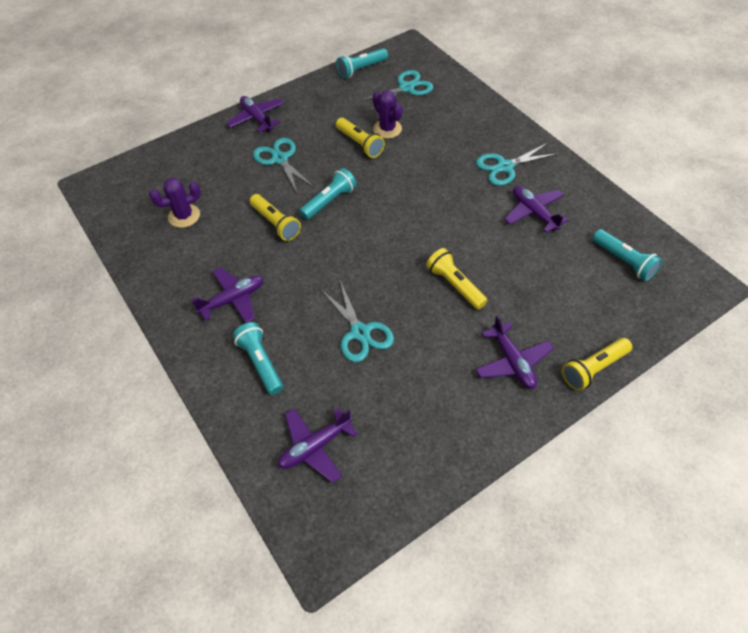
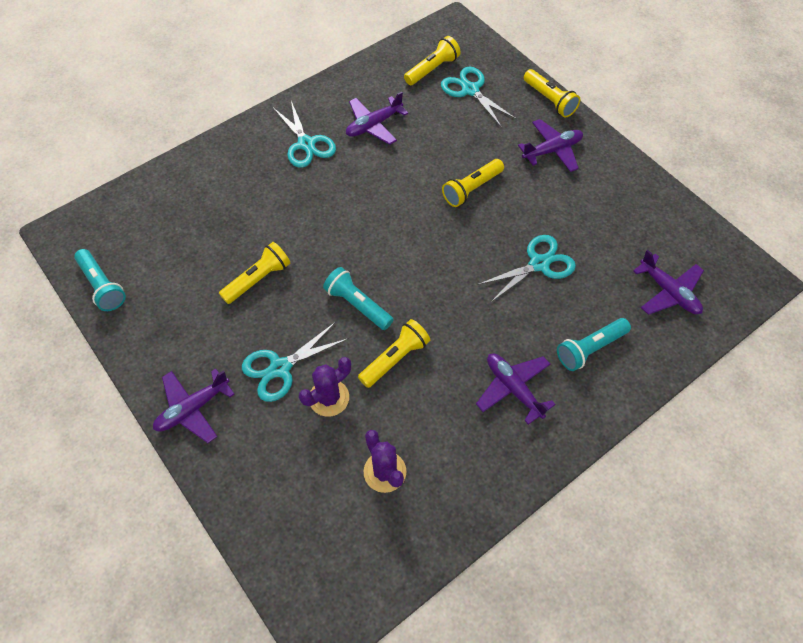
camera: 95 degrees left, 5 degrees up
turquoise scissors [360,70,433,111] -> turquoise scissors moved to [441,67,517,128]
purple cactus [373,90,403,138] -> purple cactus moved to [299,357,351,417]
turquoise flashlight [592,229,662,281] -> yellow flashlight [404,36,461,85]

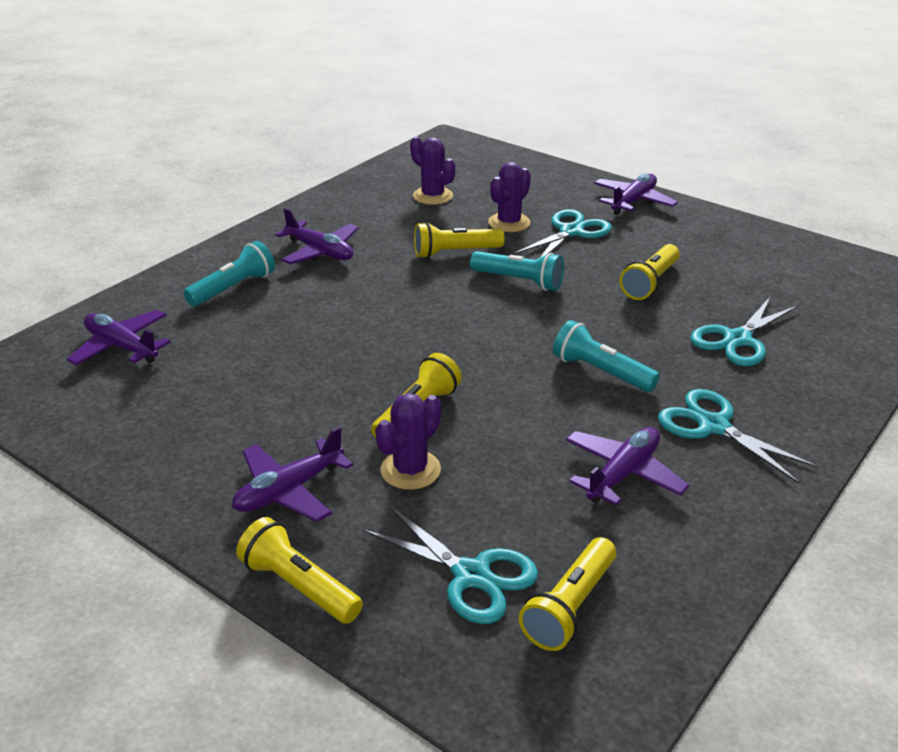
camera: 165 degrees right, 25 degrees down
turquoise flashlight [74,249,126,311] -> turquoise flashlight moved to [553,320,660,392]
yellow flashlight [358,319,430,388] -> yellow flashlight turned 45 degrees clockwise [414,222,505,259]
turquoise scissors [477,235,576,303] -> turquoise scissors moved to [690,296,799,366]
none -> purple cactus [375,393,441,490]

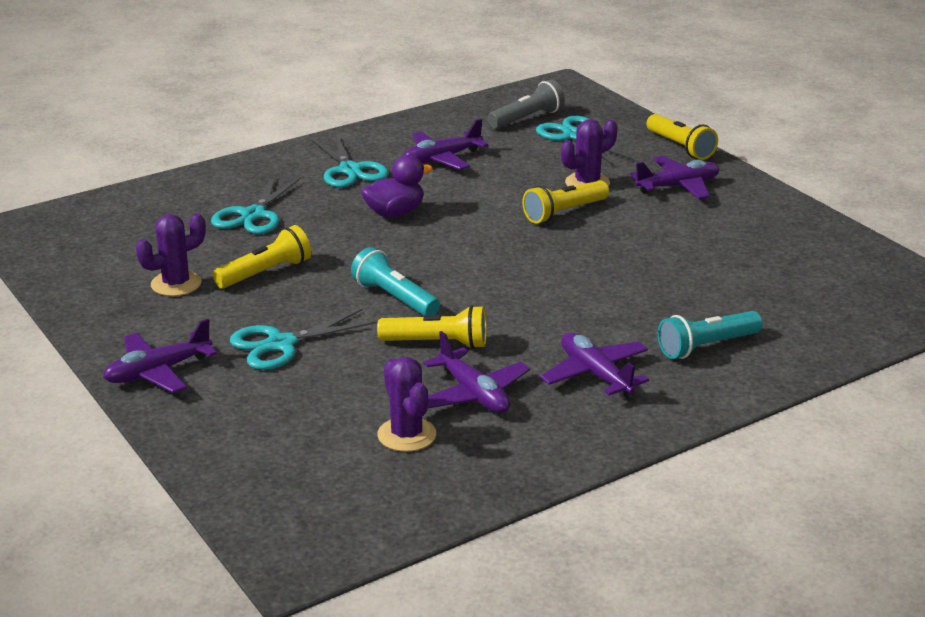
camera: 160 degrees left, 5 degrees down
purple plane [67,310,171,365] -> purple plane moved to [423,331,530,413]
purple cactus [488,162,531,232] -> purple cactus moved to [136,213,206,296]
yellow flashlight [519,537,616,651] -> grey flashlight [488,80,565,129]
turquoise flashlight [553,320,660,392] -> purple duck [361,155,433,218]
turquoise scissors [690,296,799,366] -> turquoise scissors turned 135 degrees clockwise [211,175,301,234]

